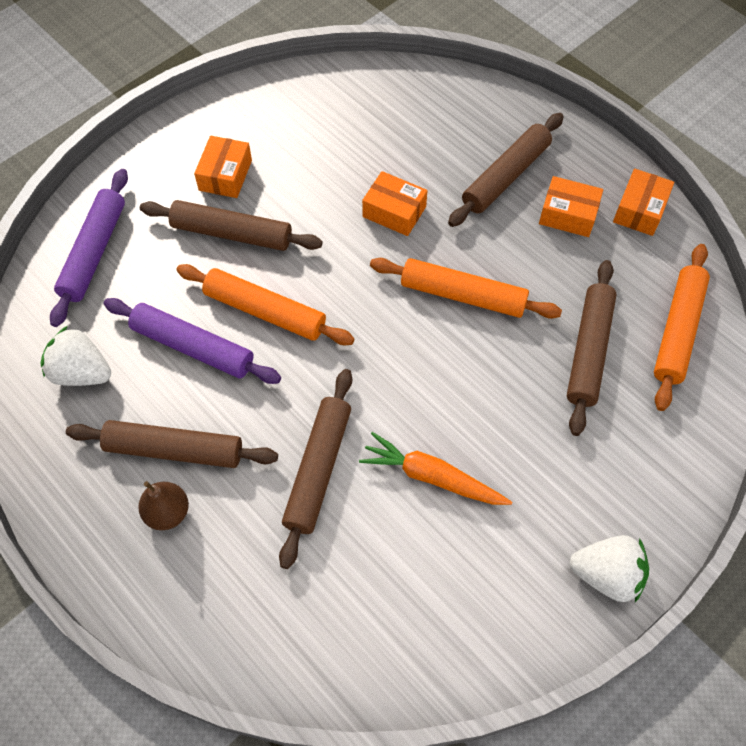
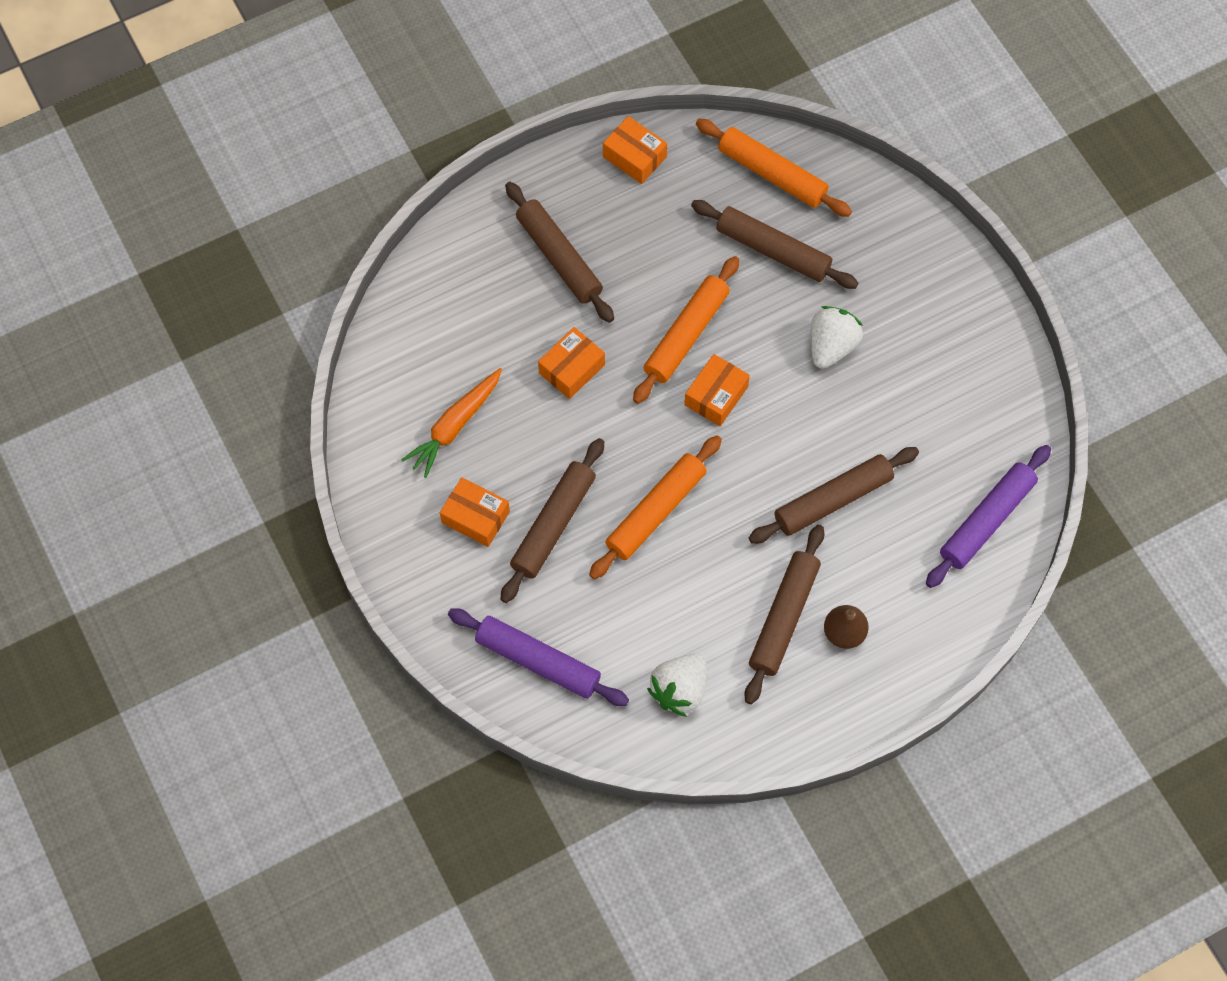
camera: 75 degrees left, 5 degrees up
purple rolling pin [103,298,281,384] -> purple rolling pin moved to [926,445,1051,588]
brown rolling pin [279,369,352,569] -> brown rolling pin turned 60 degrees counterclockwise [749,447,919,544]
orange carrot [359,432,512,505] -> orange carrot moved to [401,368,502,478]
orange box [539,176,603,237] -> orange box moved to [684,354,750,426]
white strawberry [570,535,649,602] -> white strawberry moved to [810,306,863,369]

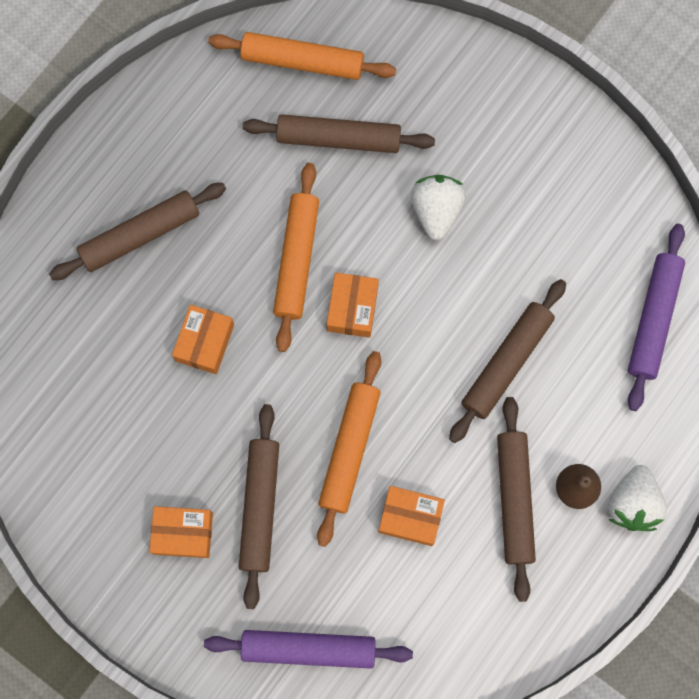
camera: 25 degrees left, 10 degrees up
orange carrot [401,368,502,478] -> none
brown rolling pin [505,182,614,323] -> brown rolling pin turned 60 degrees counterclockwise [49,183,226,280]
orange box [603,116,667,184] -> orange box moved to [378,486,445,546]
white strawberry [647,654,707,717] -> white strawberry moved to [608,465,667,531]

